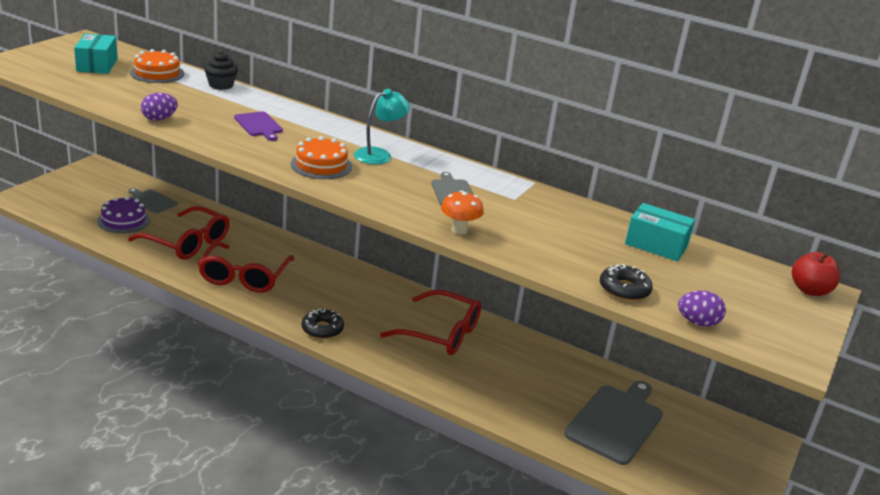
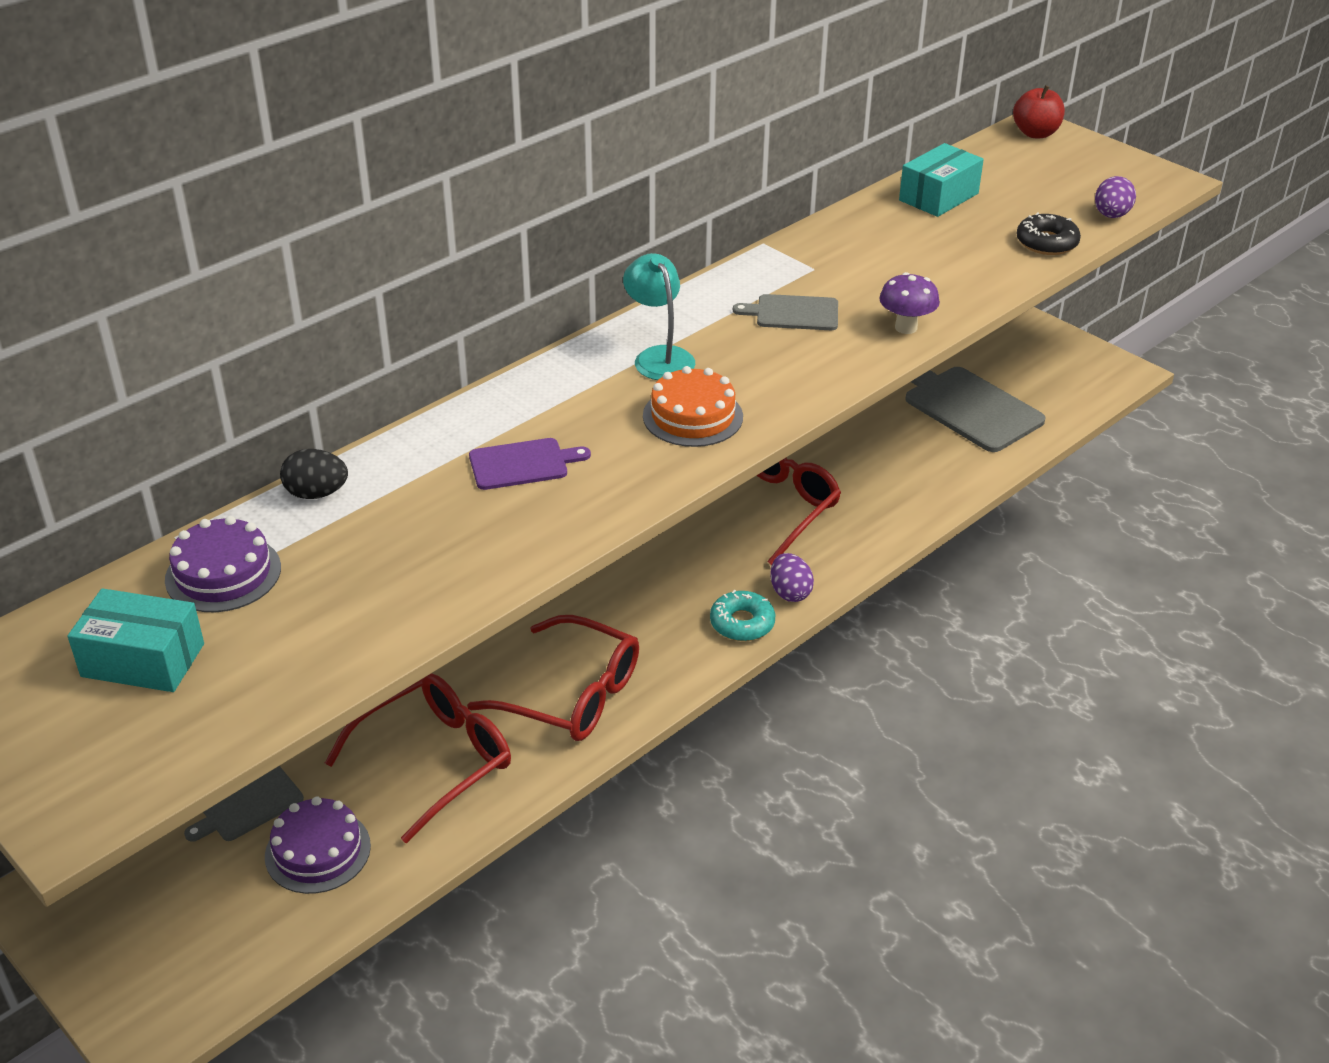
camera: 70 degrees left, 10 degrees up
orange cake [130,49,184,83] -> purple cake [165,516,281,612]
purple egg [141,93,178,121] -> purple egg moved to [770,553,814,602]
black cupcake [204,51,238,90] -> black egg [280,449,348,499]
black donut [302,308,344,339] -> turquoise donut [710,589,775,641]
orange mushroom [441,190,484,235] -> purple mushroom [879,272,940,334]

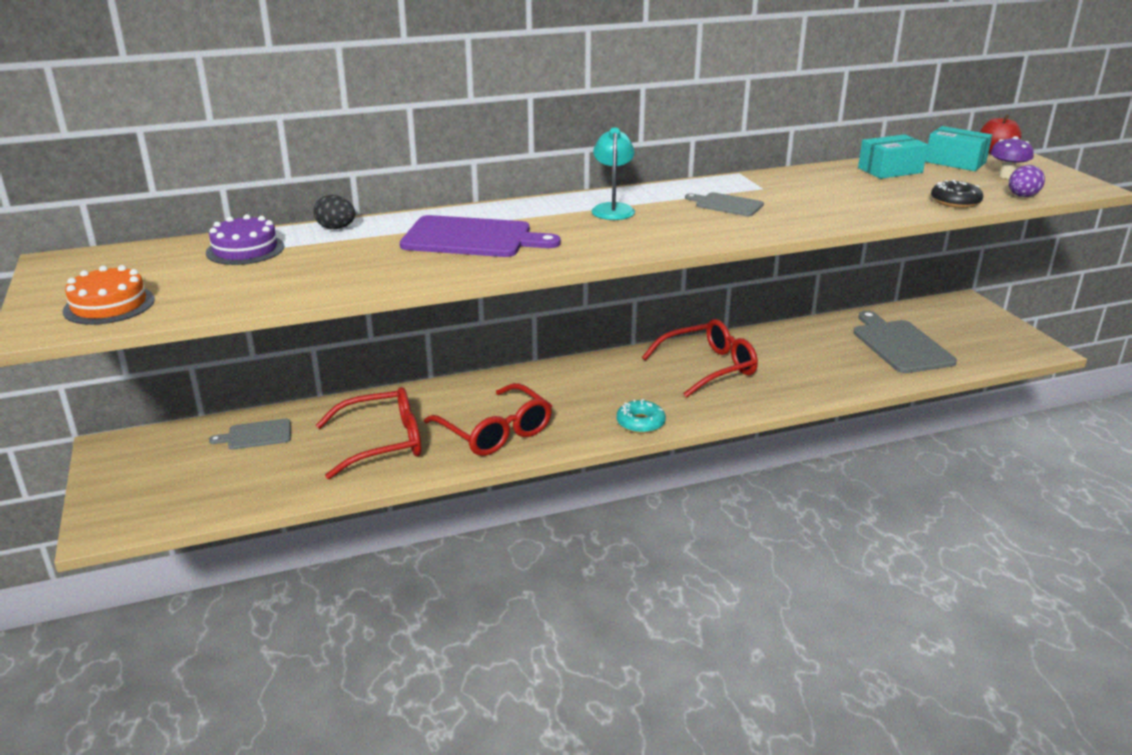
camera: 25 degrees right, 10 degrees down
turquoise box [67,588,204,692] -> turquoise box moved to [925,126,992,171]
purple cake [265,797,371,894] -> none
purple cutting board [469,438,591,490] -> purple cutting board [400,215,561,257], size x1.83
orange cake [643,366,743,447] -> orange cake moved to [63,265,155,325]
purple egg [770,553,814,602] -> none
purple mushroom [879,272,940,334] -> purple mushroom moved to [990,136,1034,179]

